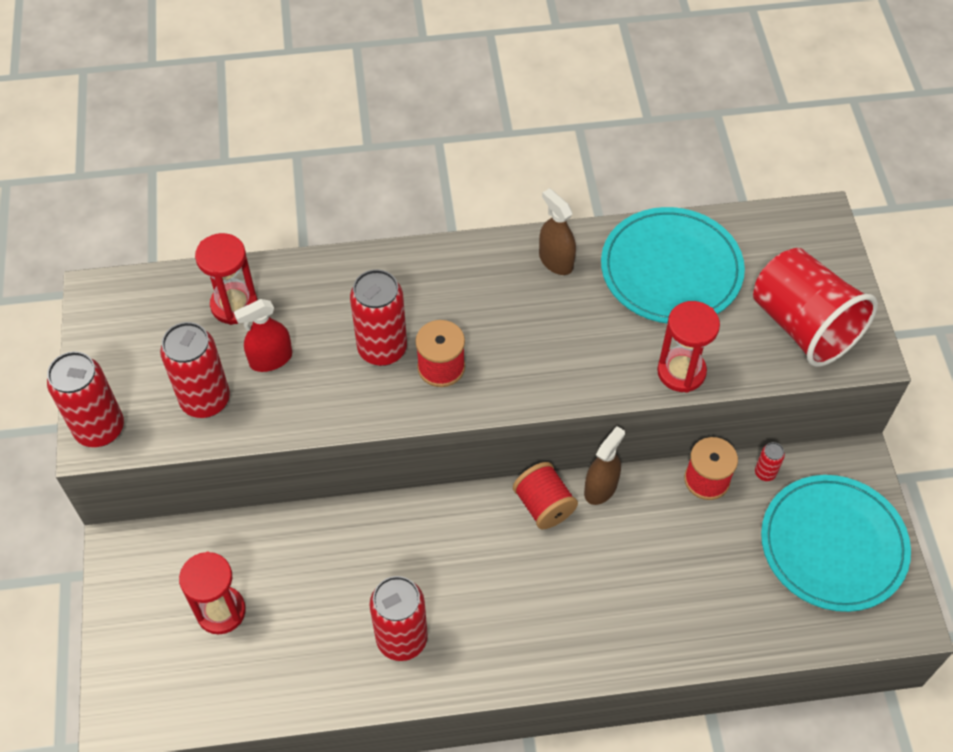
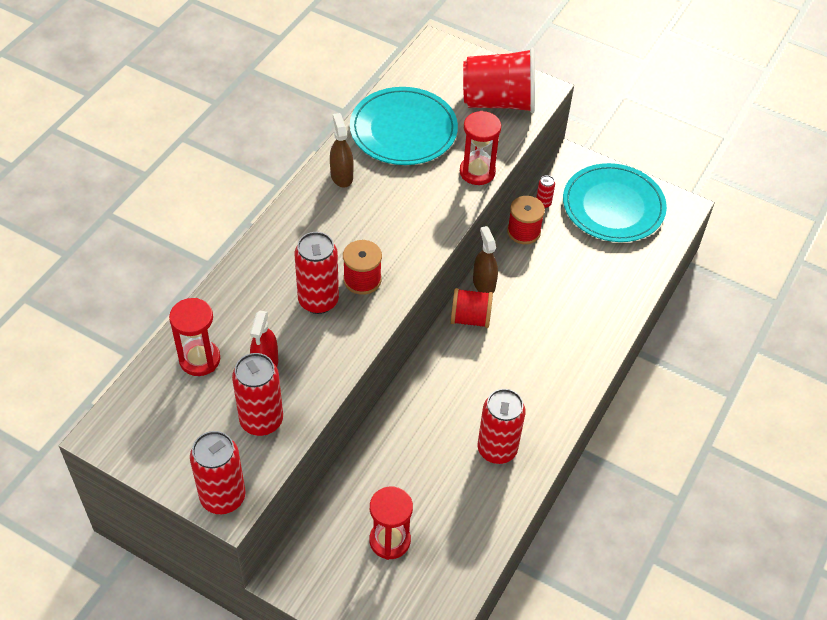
camera: 55 degrees left, 5 degrees down
brown spray bottle [539,188,576,275] -> brown spray bottle turned 75 degrees clockwise [330,113,353,187]

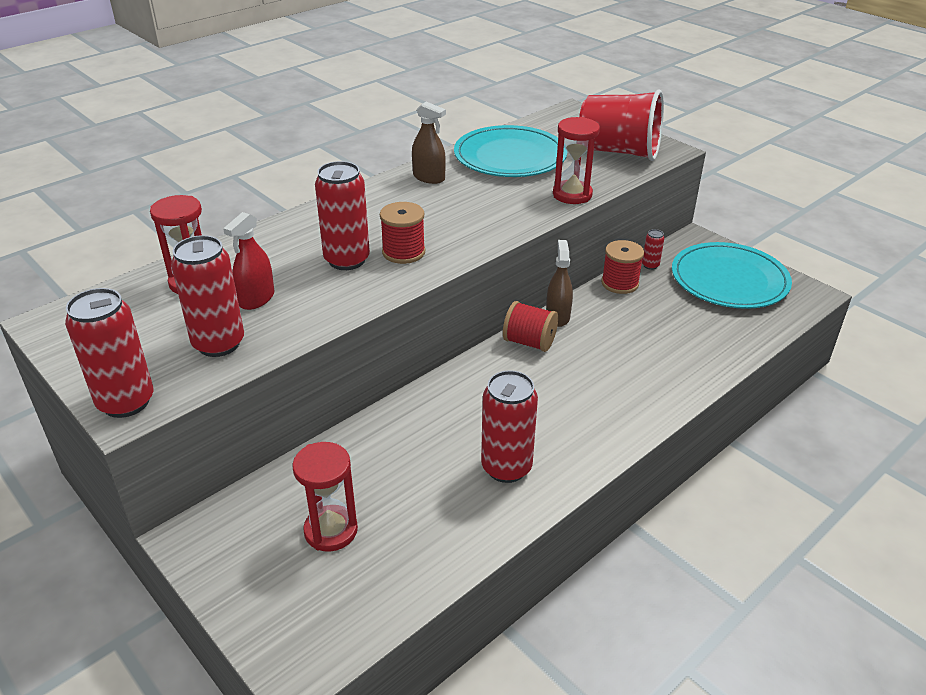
camera: 20 degrees right, 15 degrees down
brown spray bottle [330,113,353,187] -> brown spray bottle turned 120 degrees clockwise [412,102,446,184]

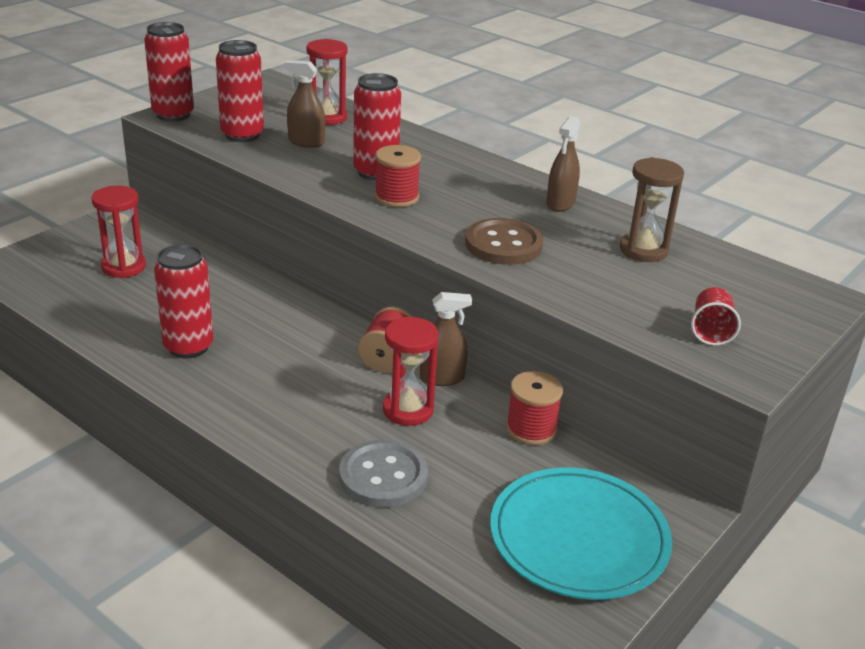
camera: 80 degrees right, 5 degrees down
red spray bottle [223,212,274,310] -> brown spray bottle [284,60,325,148]
turquoise plate [454,125,567,177] -> brown hourglass [620,157,684,262]
red hourglass [553,117,600,204] -> red hourglass moved to [383,317,439,426]
red cup [579,89,664,161] -> red cup [691,287,741,346], size x0.47
red can [642,229,664,270] -> none
none -> grey button [339,440,428,508]
none -> brown button [465,218,543,265]

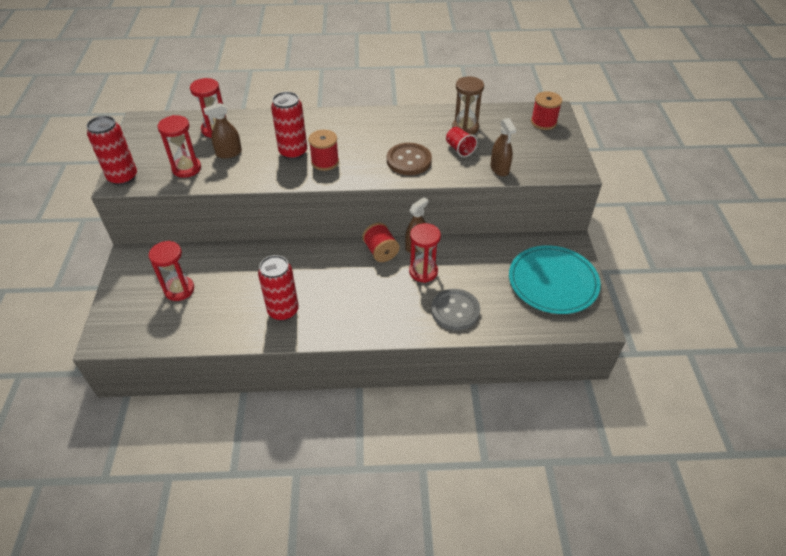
camera: 40 degrees left, 15 degrees up
red can [216,40,264,142] -> red hourglass [157,115,201,178]
red spool [506,371,563,445] -> red spool moved to [531,91,562,130]
brown spray bottle [547,116,580,212] -> brown spray bottle moved to [491,118,516,176]
red cup [691,287,741,346] -> red cup moved to [446,127,478,157]

